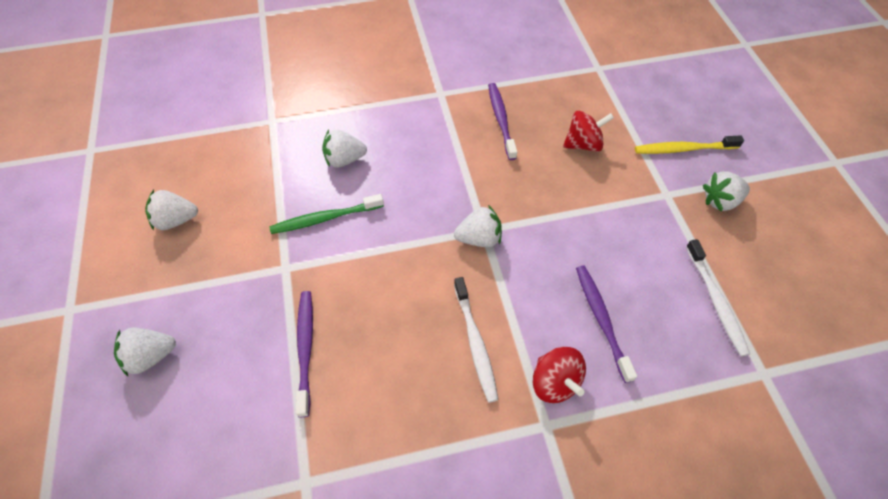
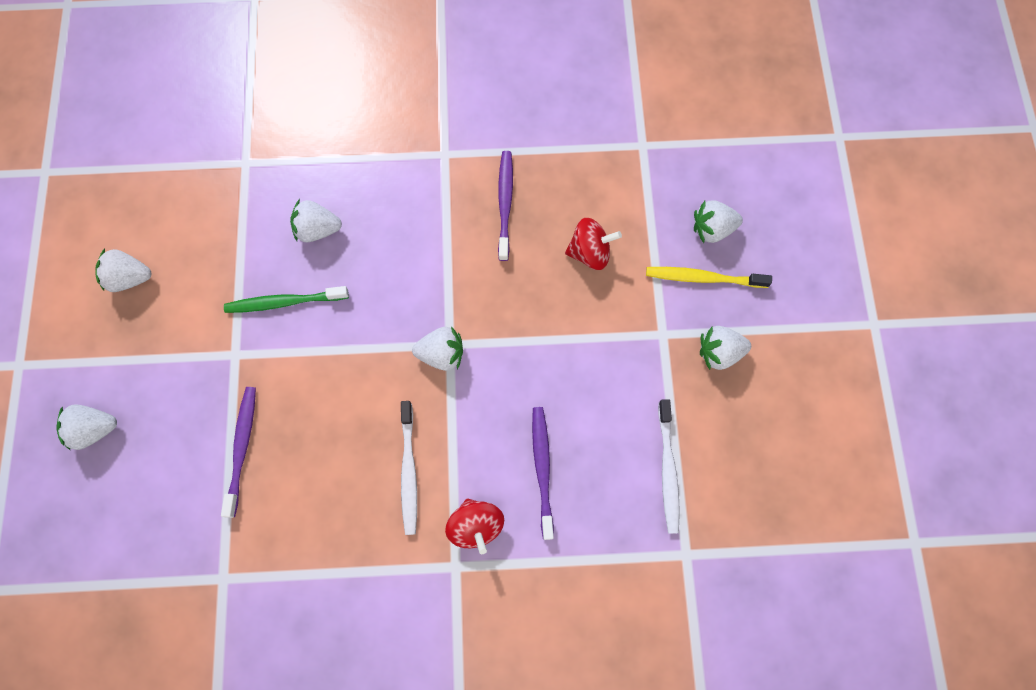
camera: 10 degrees right, 15 degrees up
none -> white strawberry [694,200,743,243]

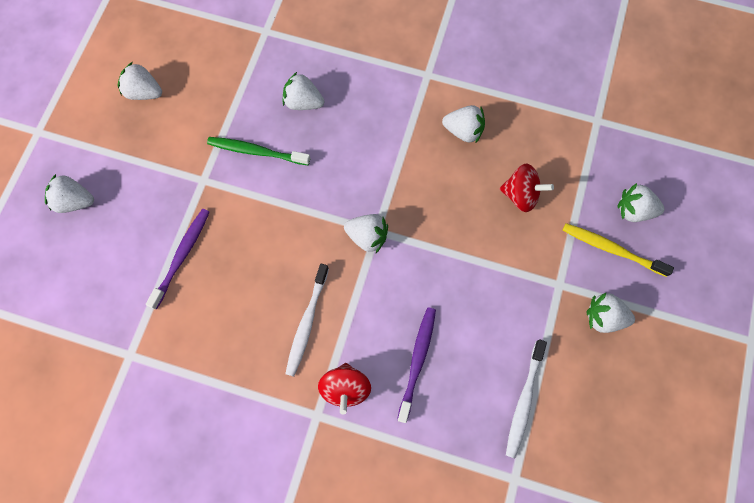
camera: 20 degrees right, 0 degrees up
purple toothbrush [498,151,513,261] -> white strawberry [442,105,485,144]

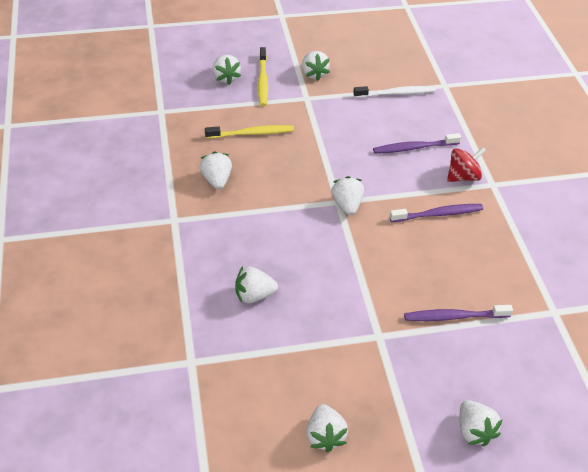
camera: 120 degrees left, 25 degrees down
green toothbrush [207,137,310,165] -> none
white strawberry [283,72,324,110] -> white strawberry turned 90 degrees clockwise [235,266,278,303]
white toothbrush [285,264,329,377] -> purple toothbrush [390,204,483,222]
red spinning top [499,164,554,212] -> yellow toothbrush [205,125,294,139]

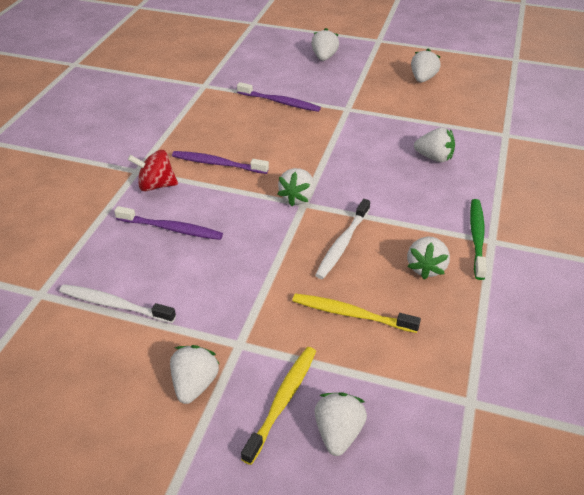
camera: 150 degrees left, 5 degrees down
none -> white toothbrush [315,199,370,279]
none -> green toothbrush [470,199,487,280]

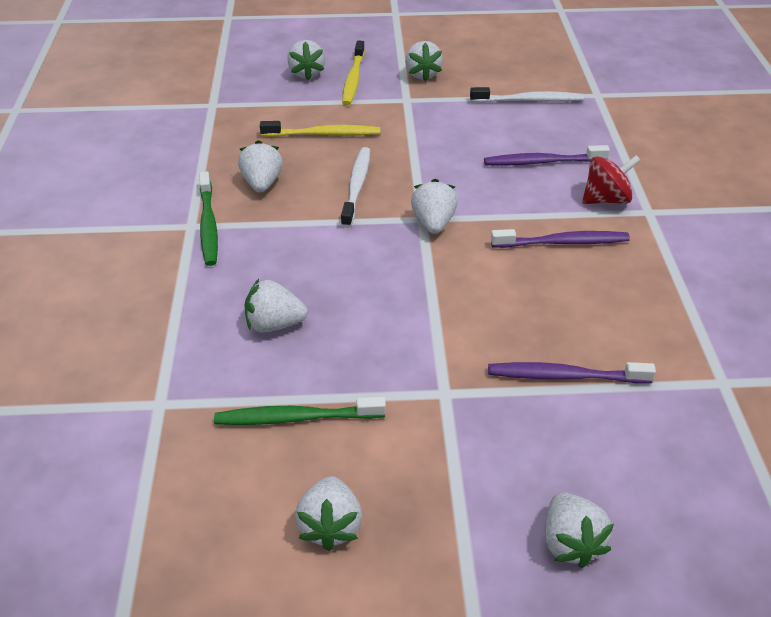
camera: 160 degrees right, 0 degrees up
none -> green toothbrush [214,397,386,425]

